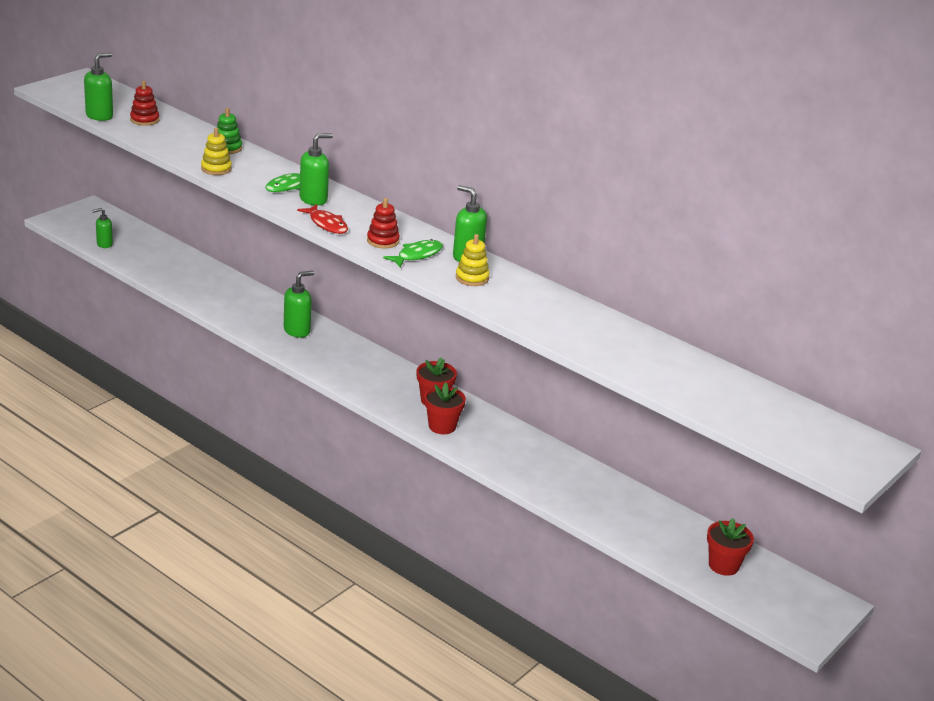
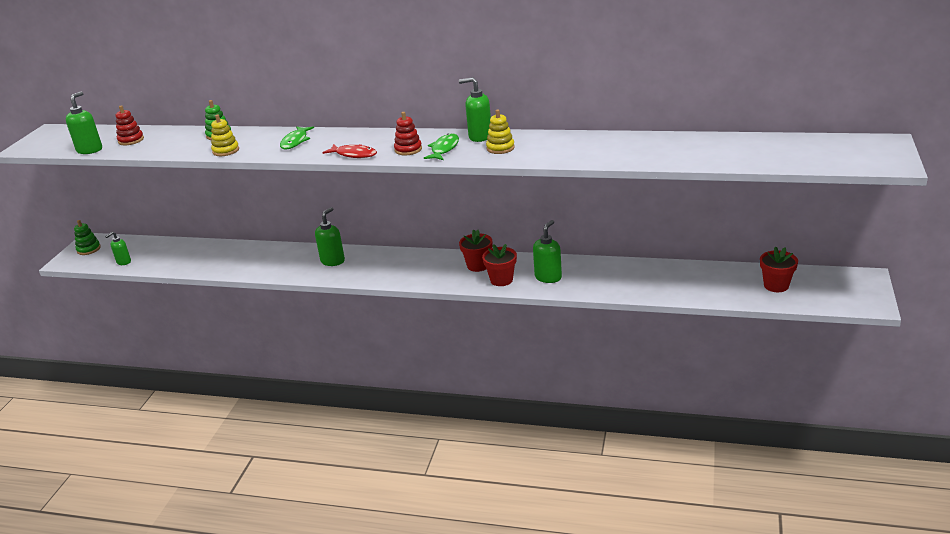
camera: 20 degrees left, 0 degrees up
green soap dispenser [299,133,333,206] -> green soap dispenser moved to [533,220,562,283]
none -> green stacking toy [74,220,101,255]

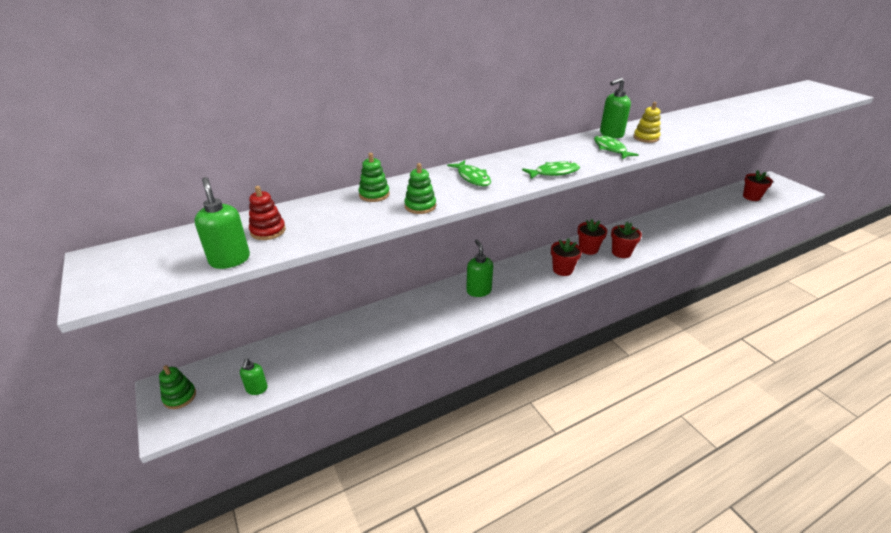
camera: 45 degrees left, 5 degrees up
yellow stacking toy [211,114,239,156] -> green stacking toy [404,163,436,214]
red fish [322,144,377,158] -> green fish [522,161,580,179]
red stacking toy [394,112,422,155] -> none
green soap dispenser [533,220,562,283] -> none
none -> red flower pot [551,238,582,276]

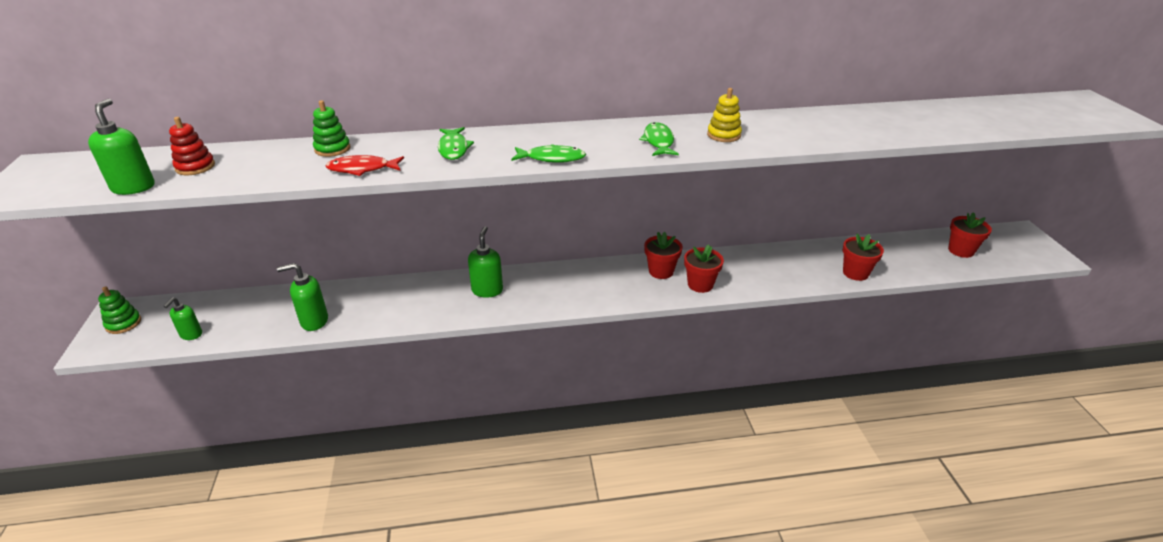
camera: 20 degrees right, 0 degrees up
green stacking toy [404,163,436,214] -> red fish [326,155,404,176]
red flower pot [551,238,582,276] -> red flower pot moved to [843,234,884,281]
green soap dispenser [600,78,631,138] -> green soap dispenser moved to [277,263,328,331]

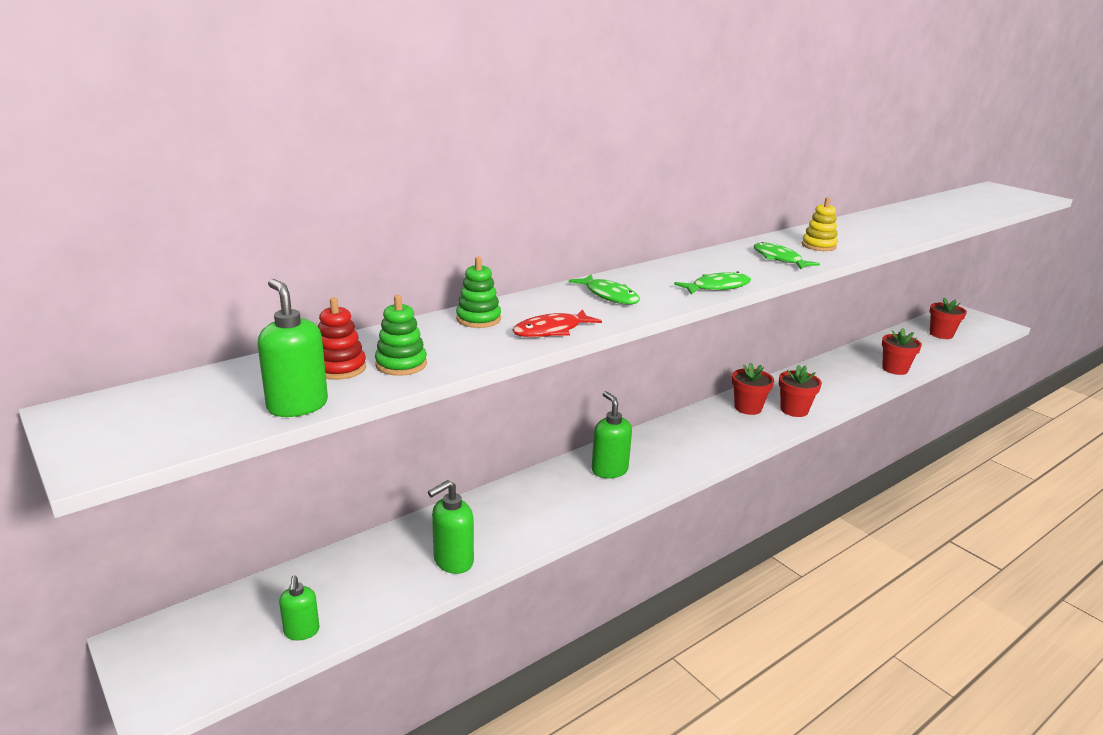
camera: 30 degrees left, 10 degrees down
green stacking toy [98,287,141,334] -> green stacking toy moved to [375,295,427,376]

